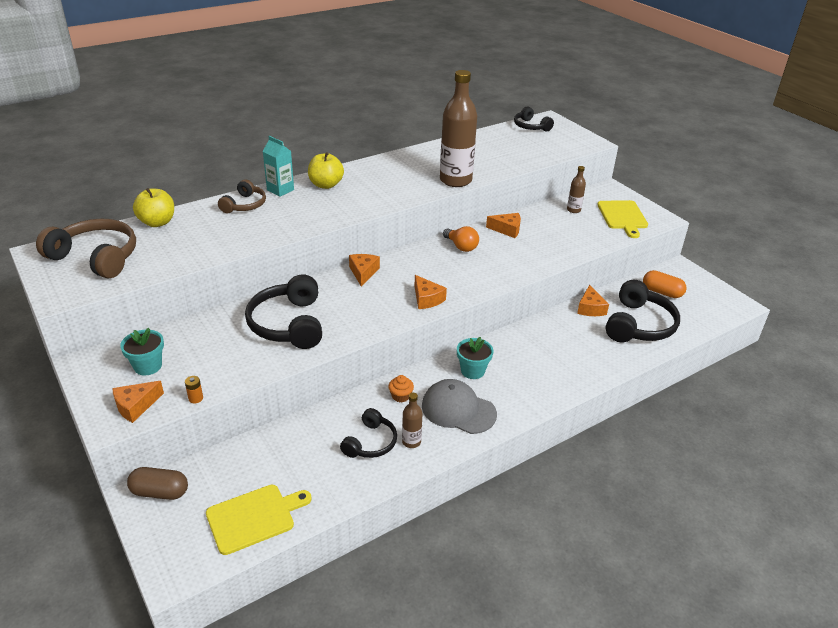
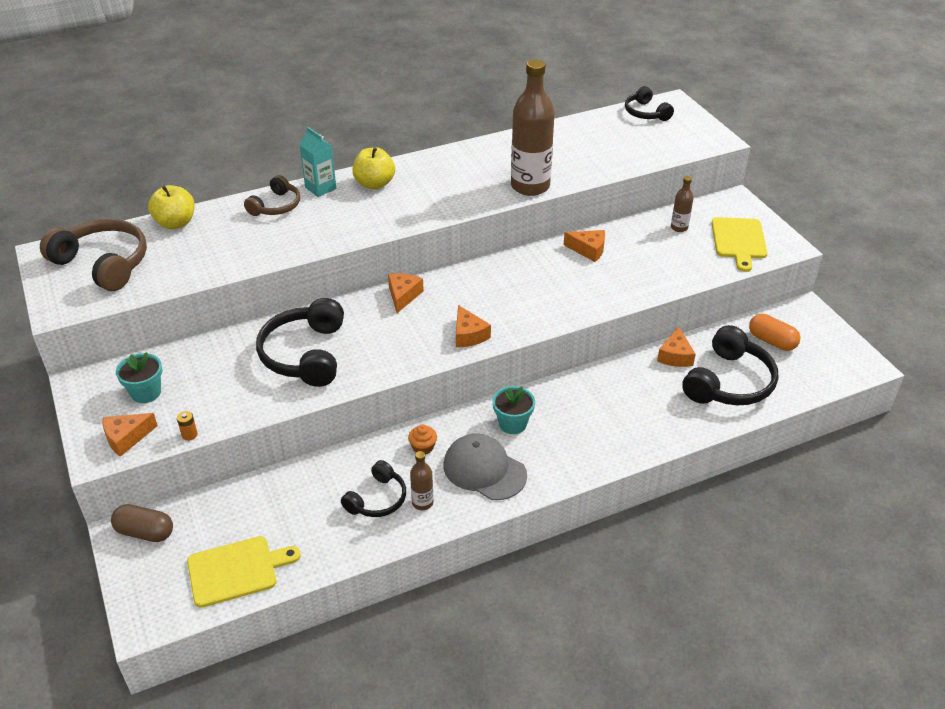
camera: 10 degrees right, 5 degrees up
orange light bulb [443,226,479,252] -> none

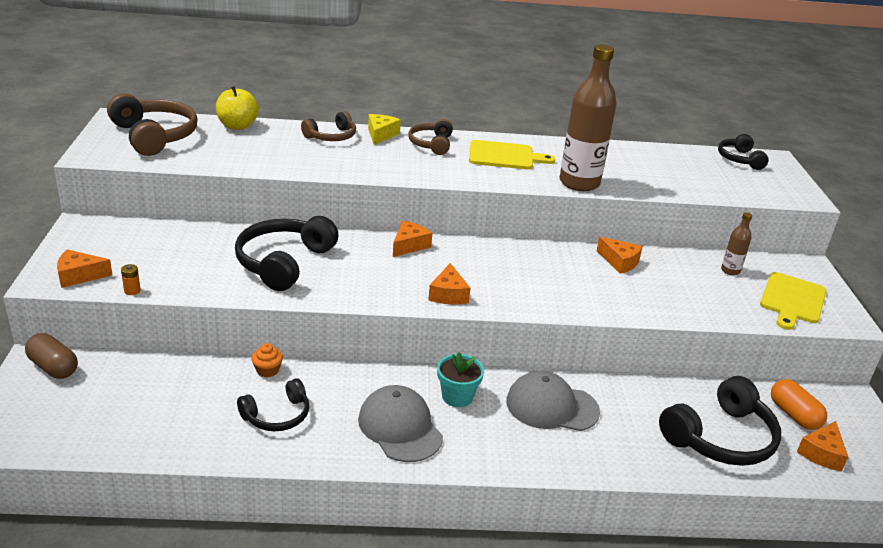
camera: 20 degrees right, 10 degrees down
turquoise flower pot [116,352,162,403] -> none
yellow cutting board [187,536,301,608] -> yellow cutting board moved to [469,140,555,169]
turquoise carton [299,127,336,197] -> yellow cheese [368,114,401,145]
yellow apple [352,147,395,190] -> brown headphones [408,119,453,155]
orange cupcake [408,424,437,455] -> orange cupcake moved to [251,343,283,377]
brown bottle [410,451,434,510] -> none
orange cheese [657,326,696,367] -> orange cheese moved to [797,421,848,472]
none -> grey cap [506,371,600,431]

